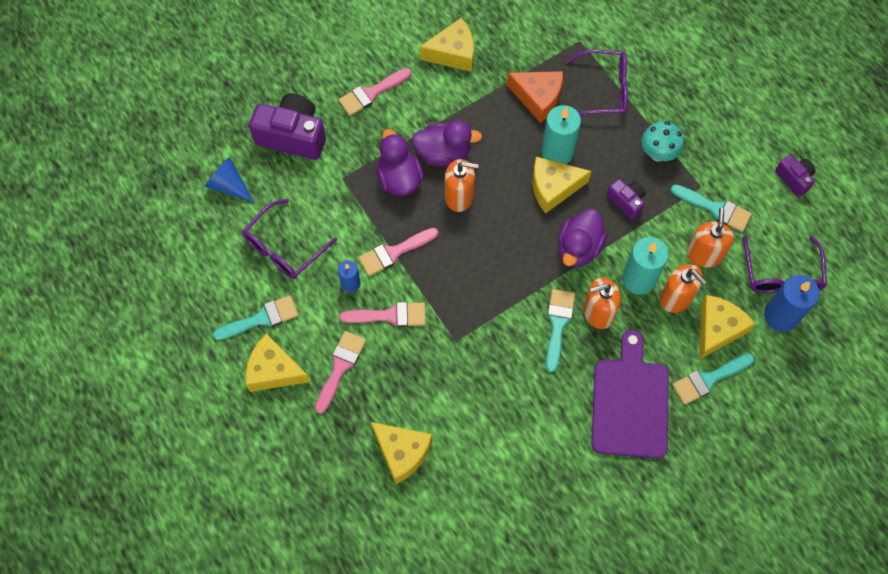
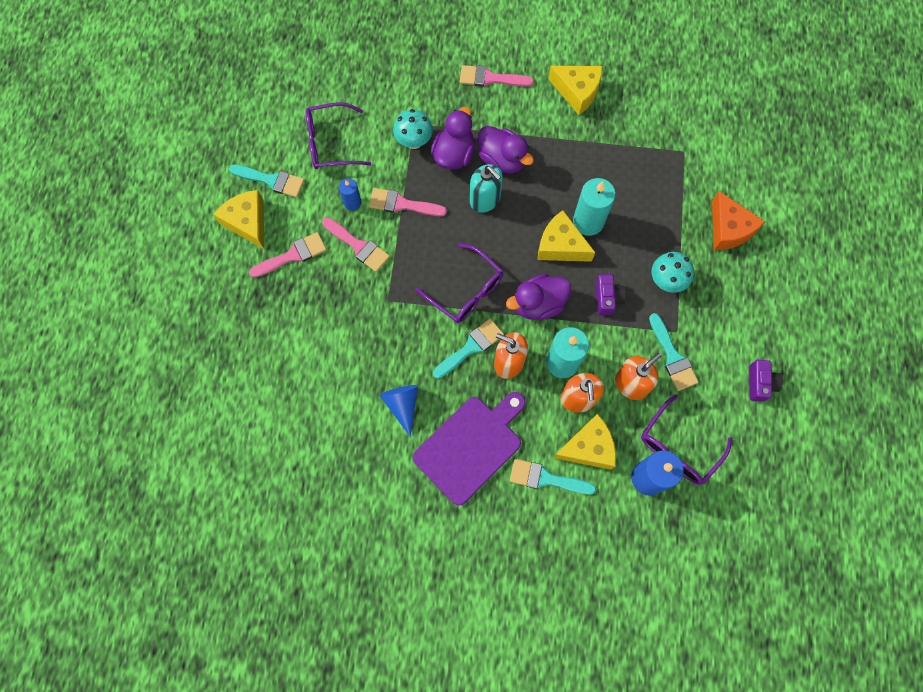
camera: 40 degrees right, 5 degrees up
blue cone [205,157,254,203] -> blue cone moved to [379,385,418,437]
purple camera [249,93,326,160] -> none
yellow cheese [371,422,432,484] -> none
orange soap dispenser [445,159,479,212] -> turquoise soap dispenser [470,164,503,213]
orange cheese [507,71,563,123] -> orange cheese moved to [712,191,765,250]
purple glasses [565,50,628,115] -> purple glasses moved to [415,244,503,323]
none -> turquoise mushroom [393,109,433,149]

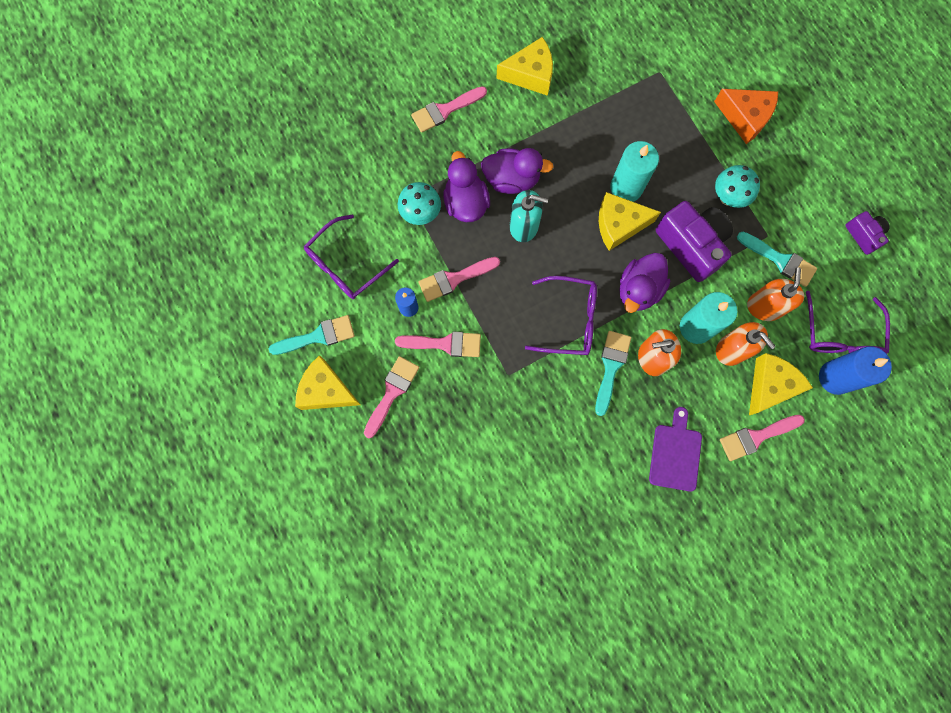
camera: 35 degrees left, 5 degrees up
blue cone [379,385,418,437] -> none
purple cutting board [412,392,526,506] -> purple cutting board [649,407,702,491], size x0.63
turquoise brush [509,459,596,495] -> pink brush [720,415,805,461]
purple camera [595,274,626,315] -> purple camera [656,201,733,282], size x1.88

